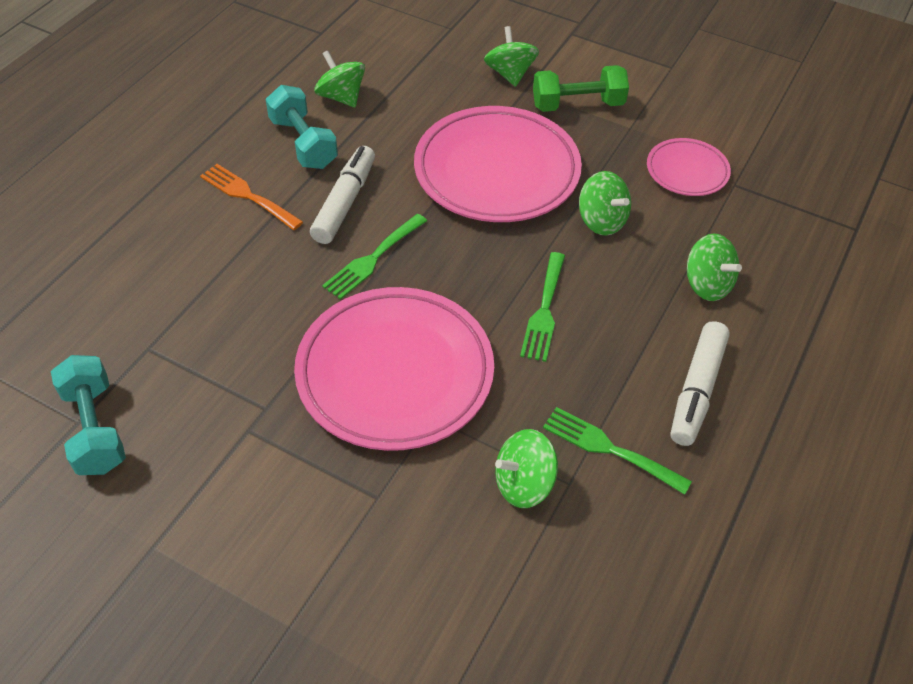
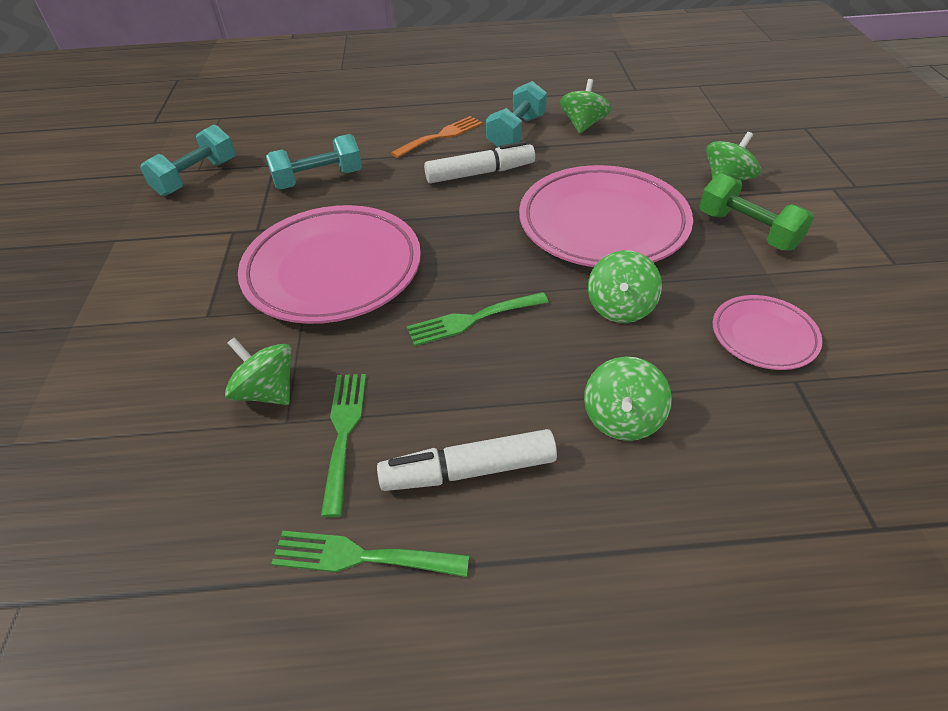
camera: 60 degrees right, 5 degrees down
orange fork [200,164,303,230] -> orange fork turned 45 degrees clockwise [391,116,482,158]
green fork [322,214,427,300] -> green fork moved to [271,531,469,577]
none -> turquoise dumbbell [266,134,362,189]

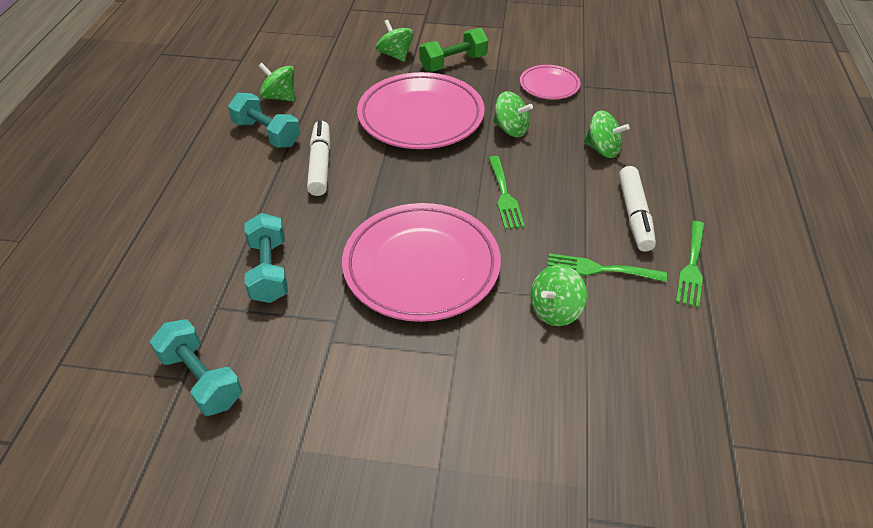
camera: 80 degrees left, 0 degrees up
orange fork [391,116,482,158] -> none

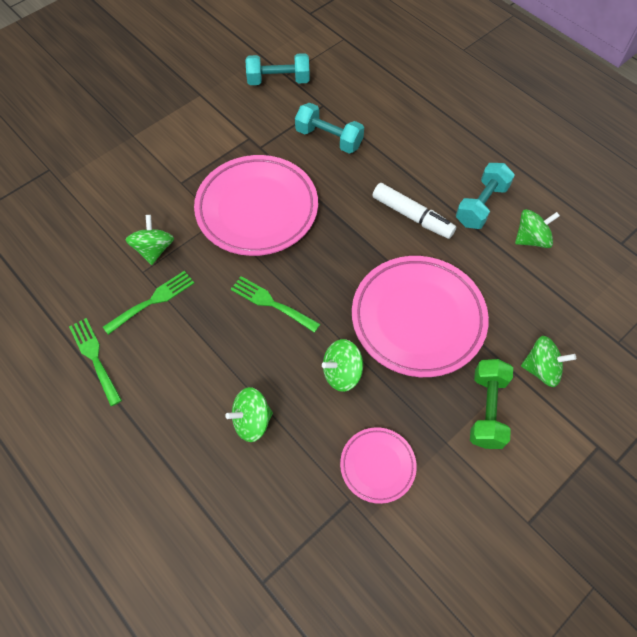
camera: 130 degrees right, 15 degrees up
turquoise dumbbell [228,93,300,148] -> turquoise dumbbell turned 45 degrees counterclockwise [456,163,515,229]
white marker [619,166,656,252] -> none

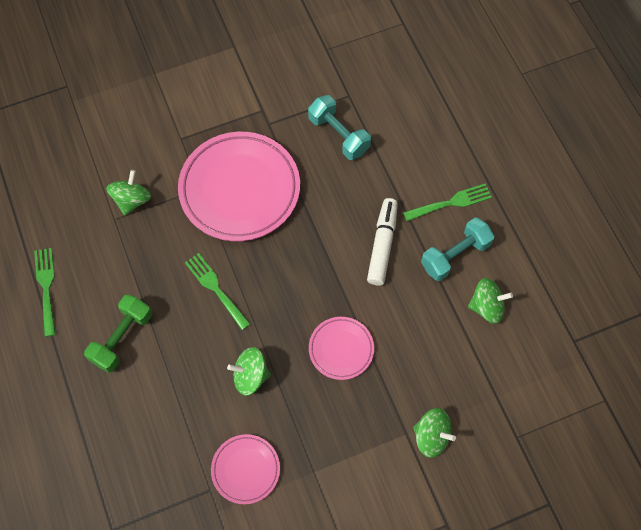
camera: 20 degrees right, 5 degrees up
green fork [103,271,194,335] -> green fork moved to [403,183,492,221]
green spinning top [225,387,273,442] -> none
turquoise dumbbell [245,53,310,85] -> none
pink plate [352,256,489,377] -> pink plate [309,317,374,380], size x0.50
white marker [372,183,456,239] -> white marker turned 135 degrees counterclockwise [367,198,398,286]
green dumbbell [470,359,513,449] -> green dumbbell moved to [84,294,152,373]

